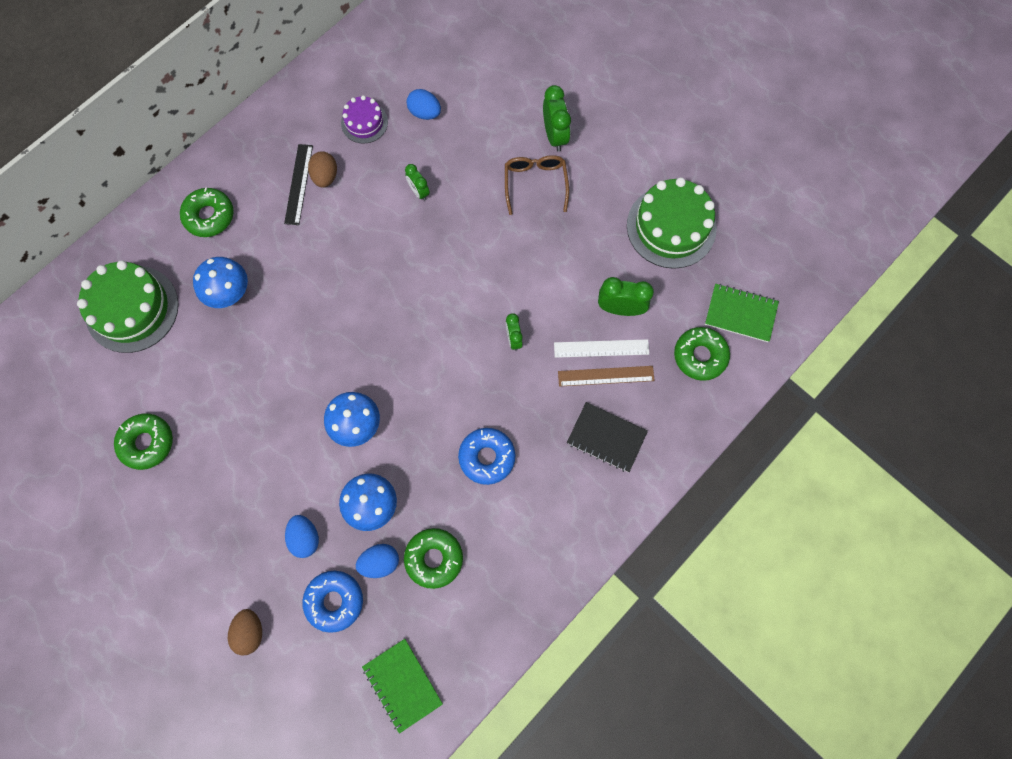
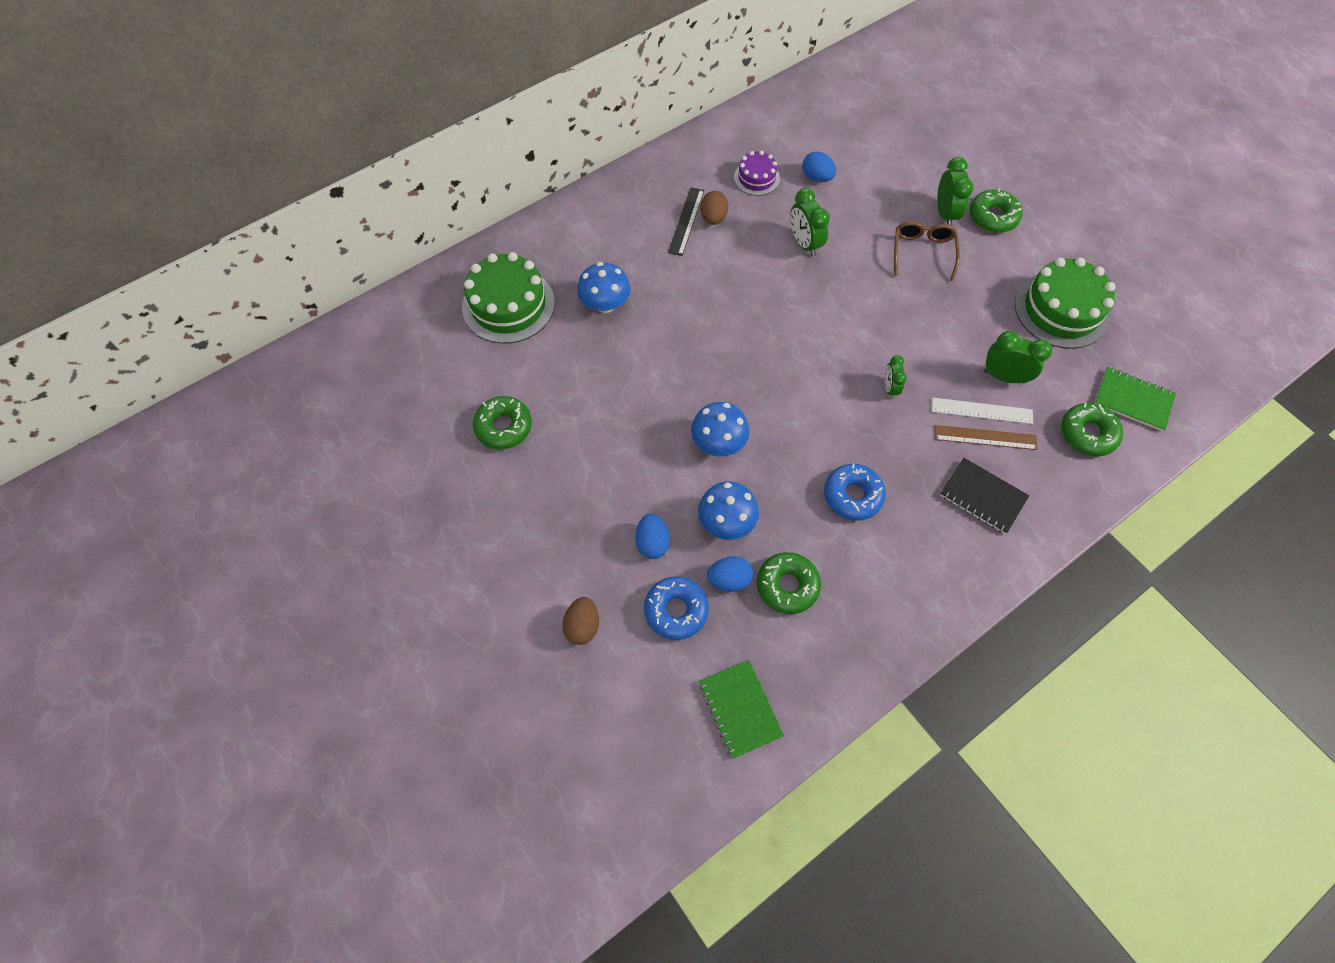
camera: 10 degrees right, 10 degrees down
green donut [180,187,234,237] -> green donut moved to [970,188,1023,233]
green clock [405,164,430,201] -> green clock [790,188,830,257], size x1.61

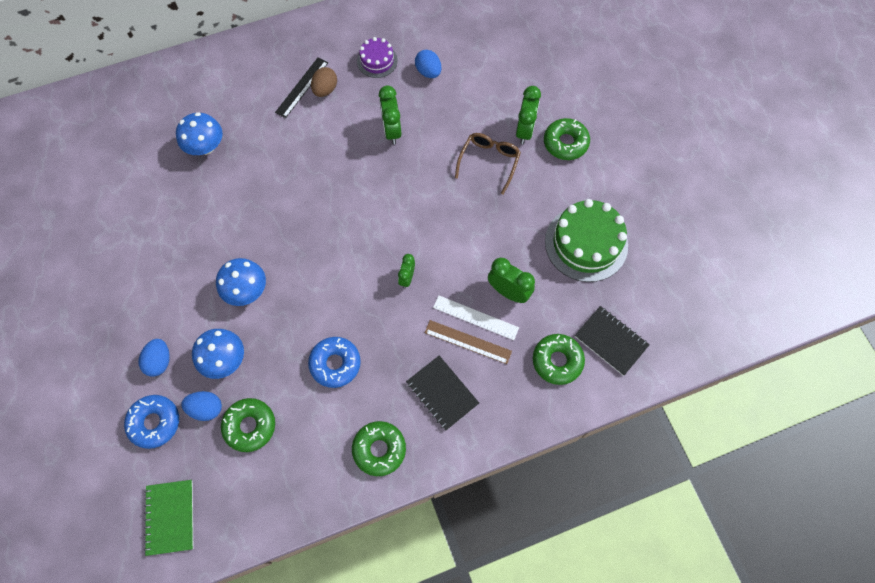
camera: 15 degrees right, 5 degrees up
green cake [462,252,555,344] -> none
green donut [473,396,532,449] -> green donut moved to [352,421,406,476]
brown egg [562,597,599,645] -> none
green notebook [1095,367,1176,431] -> black notebook [575,306,650,376]

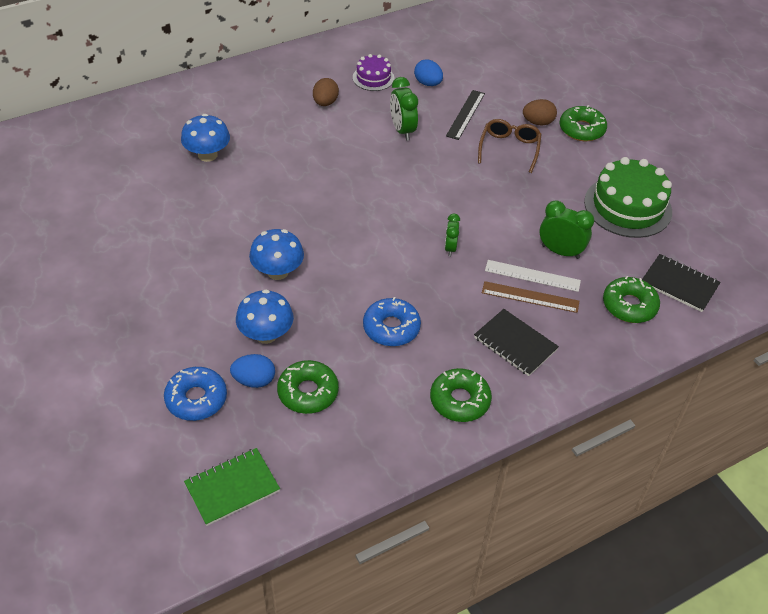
camera: 10 degrees left, 20 degrees down
blue egg [139,339,170,377] -> none
green notebook [144,480,193,556] -> green notebook turned 75 degrees clockwise [184,448,280,526]
black ruler [275,57,328,118] -> black ruler moved to [446,90,485,140]
green clock [516,86,541,144] -> brown egg [523,99,557,126]

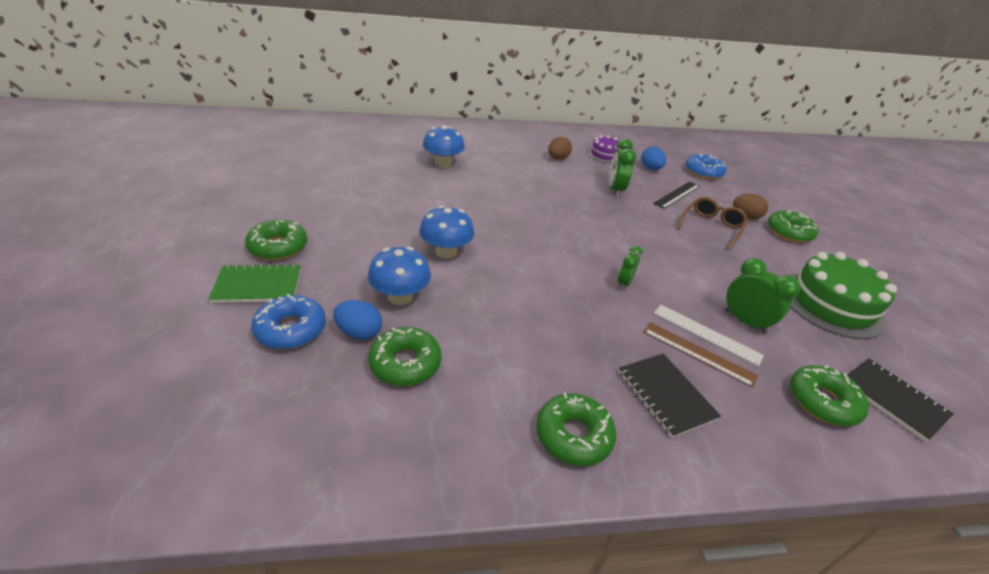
camera: 20 degrees right, 10 degrees down
green notebook [184,448,280,526] -> green notebook moved to [208,264,301,303]
blue donut [363,297,421,346] -> blue donut moved to [685,154,726,179]
none -> green donut [245,220,307,260]

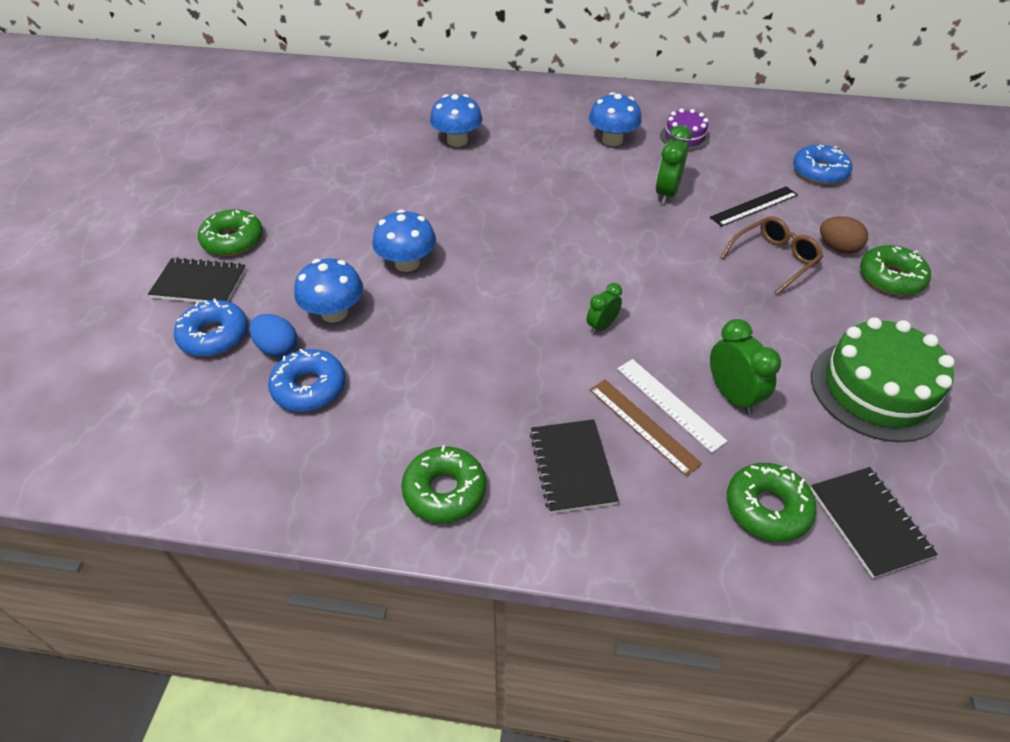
camera: 20 degrees right, 10 degrees up
green notebook [208,264,301,303] -> black notebook [148,257,246,303]
green donut [368,327,442,386] -> blue donut [268,349,346,412]
brown egg [548,137,572,160] -> blue mushroom [589,92,642,146]
blue egg [641,147,666,170] -> none

